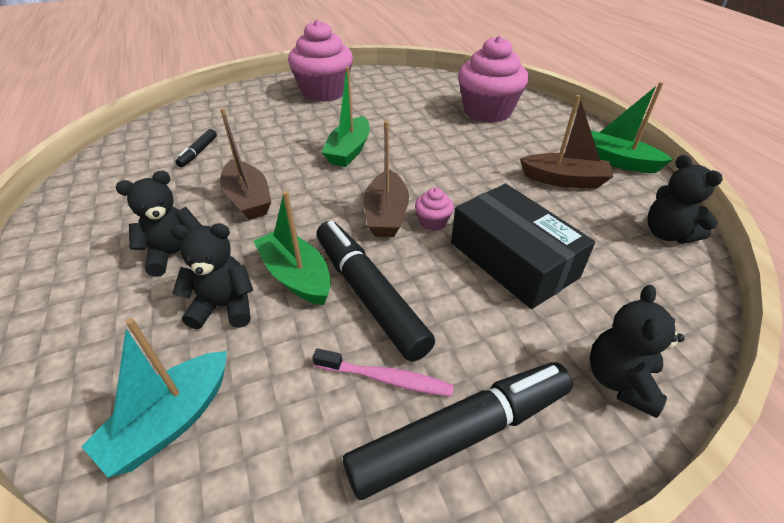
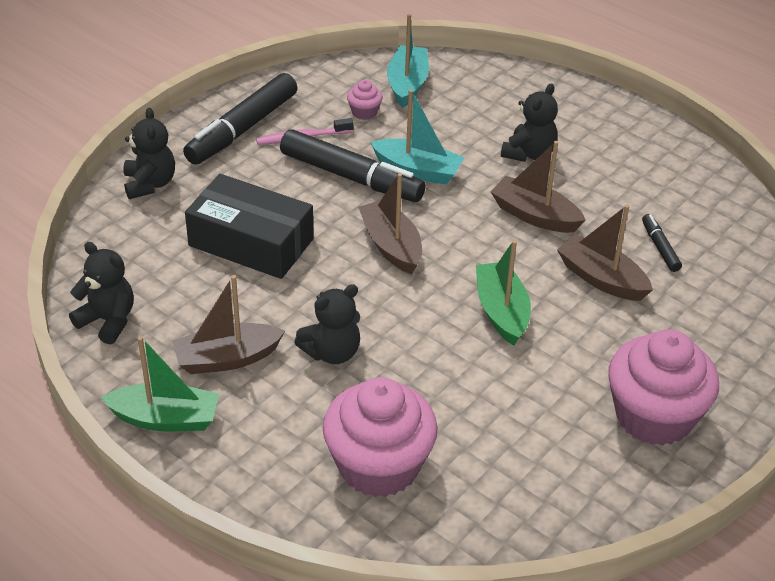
camera: 150 degrees right, 0 degrees up
black teddy bear [171,223,253,329] -> black teddy bear moved to [294,284,360,364]
green boat [254,191,331,306] -> turquoise boat [370,89,465,185]
pink cupcake [415,187,454,231] -> pink cupcake moved to [347,80,383,120]
none -> brown boat [557,205,653,301]

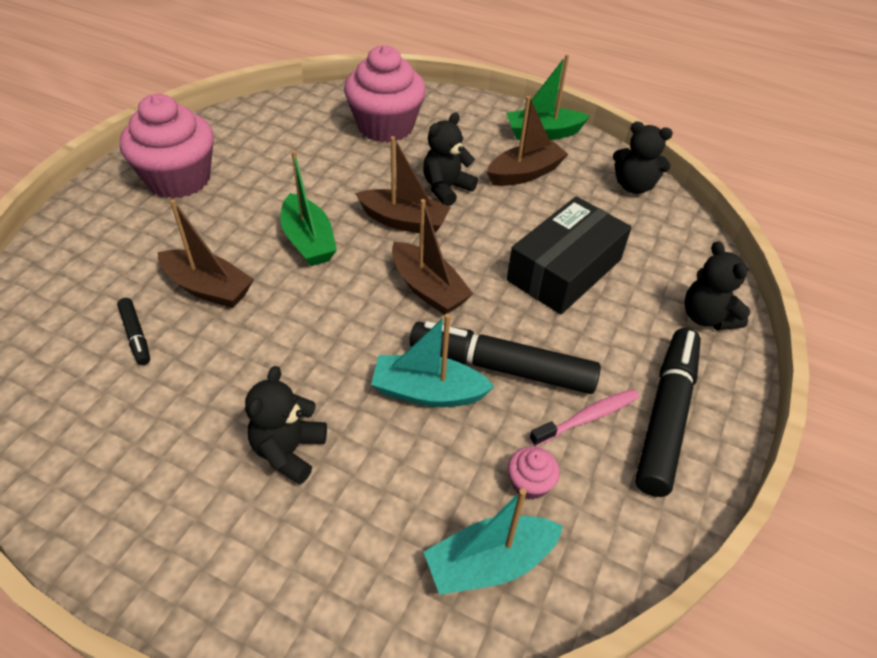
camera: 165 degrees right, 5 degrees up
black box [185,174,314,279] -> black box turned 60 degrees counterclockwise [507,196,632,315]
turquoise boat [387,14,429,108] -> turquoise boat turned 75 degrees clockwise [424,488,563,595]
brown boat [491,141,586,233] -> brown boat moved to [355,136,451,233]

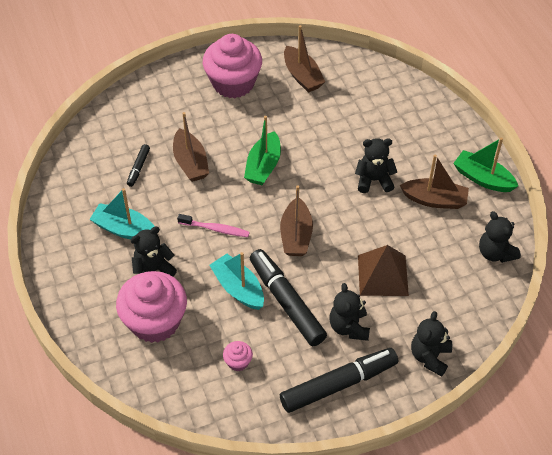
camera: 45 degrees right, 5 degrees up
pink cupcake [344,45,426,143] -> pink cupcake moved to [116,271,187,343]
brown boat [355,136,451,233] -> brown boat moved to [284,25,325,93]
turquoise boat [424,488,563,595] -> turquoise boat moved to [89,188,155,239]
black box [507,196,632,315] -> brown pyramid [358,245,409,296]
pink toothbrush [529,389,639,447] -> pink toothbrush moved to [177,214,250,237]
none -> black teddy bear [329,283,370,341]

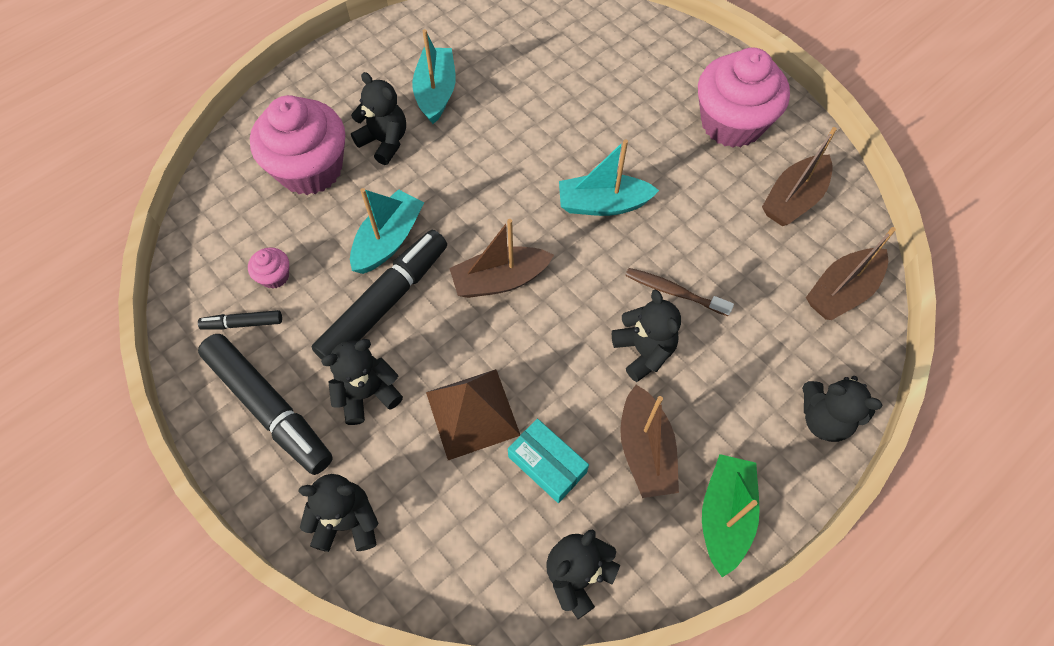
camera: 70 degrees right, 10 degrees up
black marker [127,144,150,187] -> black marker moved to [198,310,282,330]
brown boat [173,112,209,182] -> brown boat moved to [806,227,896,320]
pink toothbrush [177,214,250,237] -> none
green boat [244,116,281,185] -> turquoise boat [559,139,659,216]
none -> turquoise box [508,419,589,503]
none -> brown toothbrush [625,268,734,316]
none -> black teddy bear [802,376,882,442]

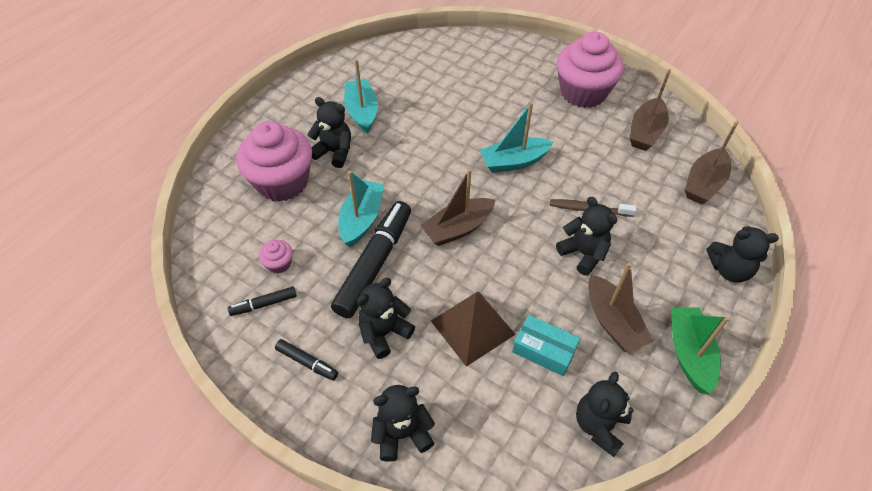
camera: 15 degrees left, 10 degrees down
black marker [198,334,333,475] -> black marker [275,339,338,381], size x0.46

